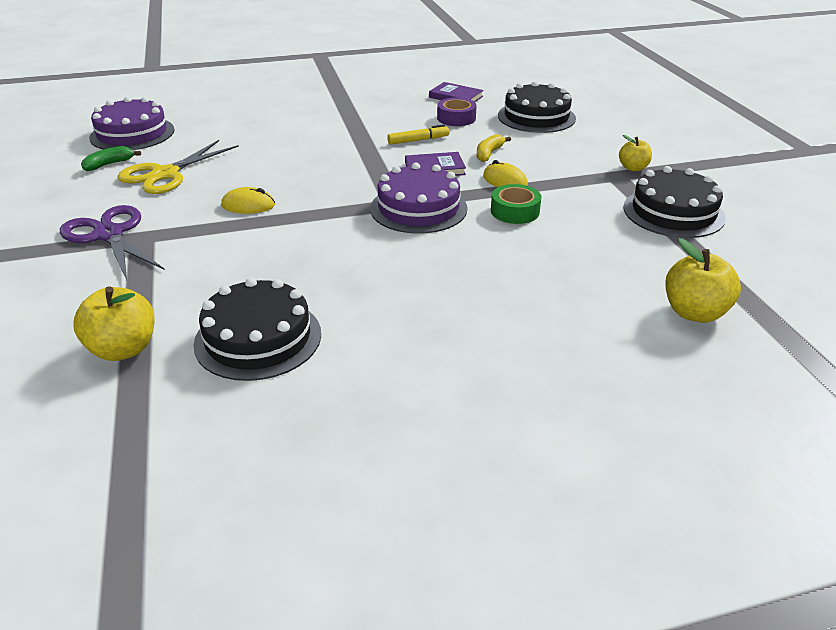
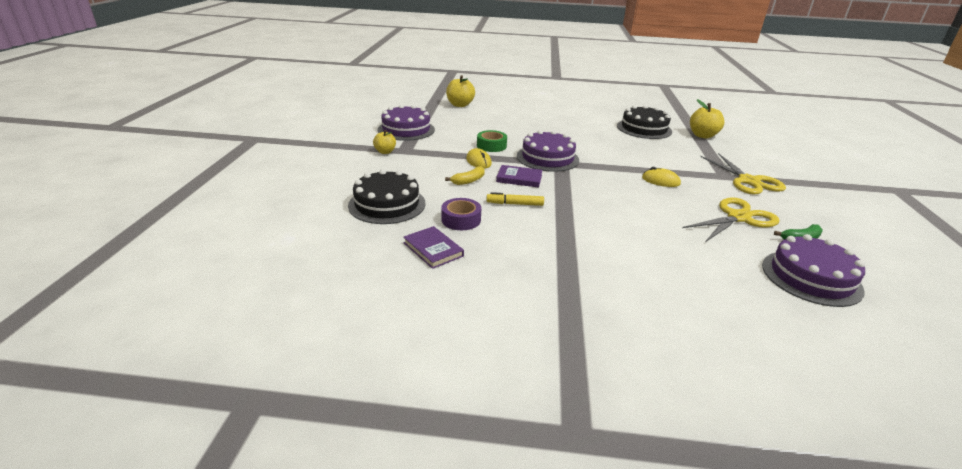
camera: 160 degrees left, 5 degrees down
purple scissors [60,205,165,281] -> yellow scissors [700,153,786,194]
black cake [623,166,726,238] -> purple cake [378,104,435,141]

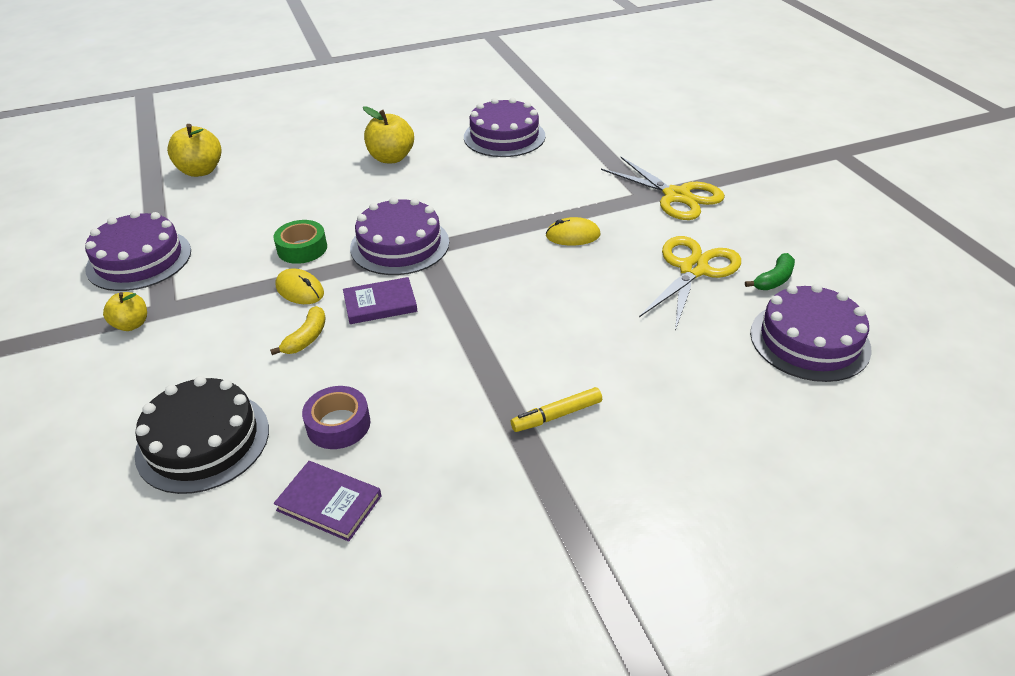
camera: 25 degrees left, 10 degrees up
yellow marker [486,192,544,206] -> yellow marker moved to [511,387,602,432]
black cake [617,105,672,139] -> purple cake [464,97,545,157]
yellow apple [690,99,724,138] -> yellow apple moved to [363,106,414,163]

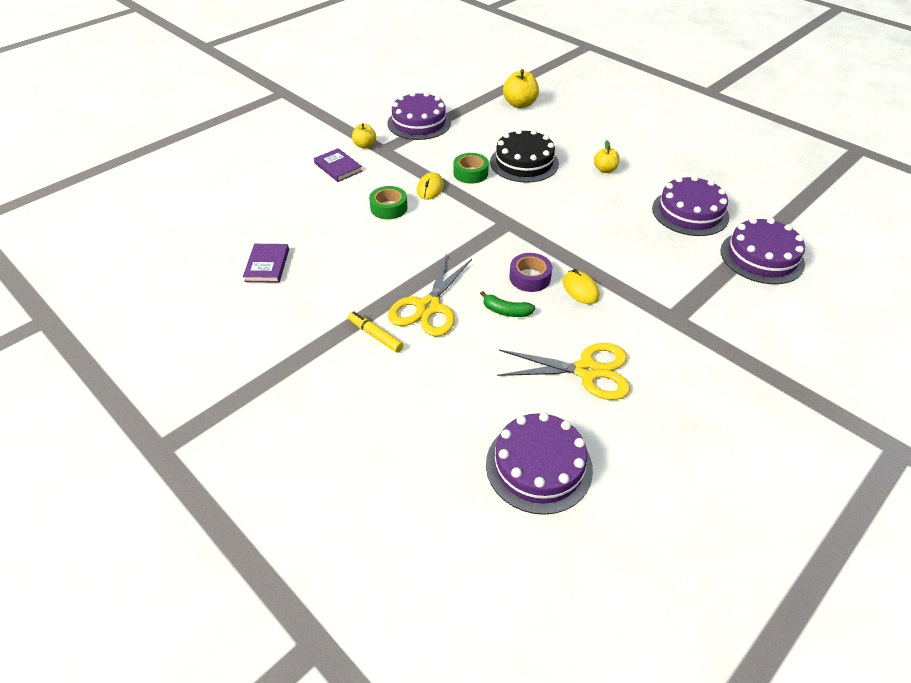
camera: 65 degrees right, 5 degrees up
black cake [134,376,269,494] -> black cake moved to [490,129,559,183]
yellow banana [270,306,326,355] -> green tape [369,186,408,219]
purple tape [302,386,370,449] -> purple tape moved to [509,253,552,292]
purple book [343,277,417,324] -> purple book moved to [314,148,363,182]
purple cake [350,197,449,275] -> purple cake moved to [720,218,805,284]
yellow apple [363,106,414,163] -> yellow apple [594,140,620,173], size x0.62
yellow scissors [601,157,725,220] -> yellow scissors moved to [388,255,472,336]
green banana [745,253,795,290] -> green banana moved to [480,291,535,317]

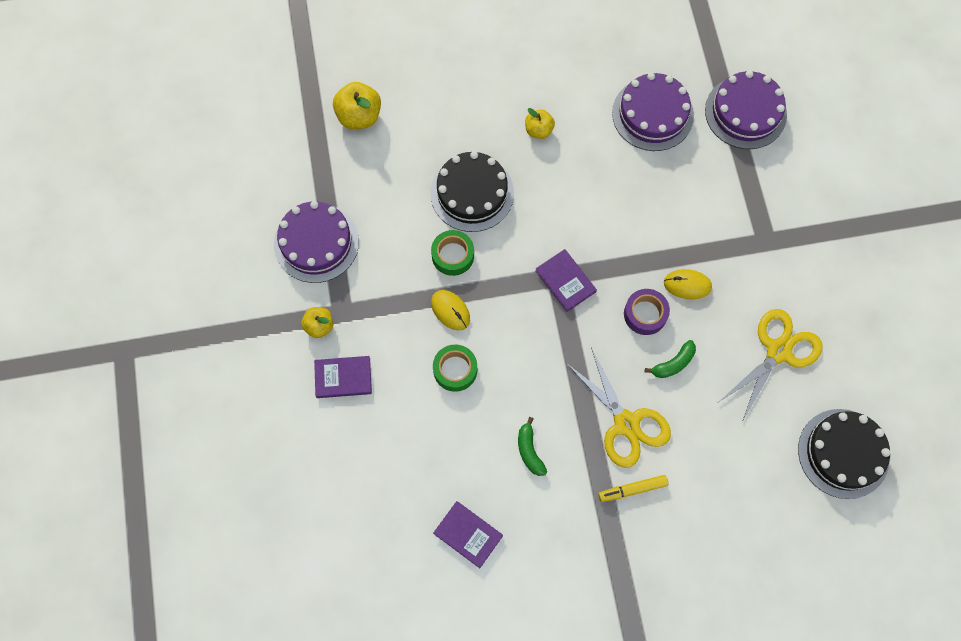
camera: 55 degrees left, 25 degrees up
purple cake [486,412,593,515] -> black cake [798,409,890,499]
none -> green banana [518,417,547,476]
none -> purple book [536,249,597,312]

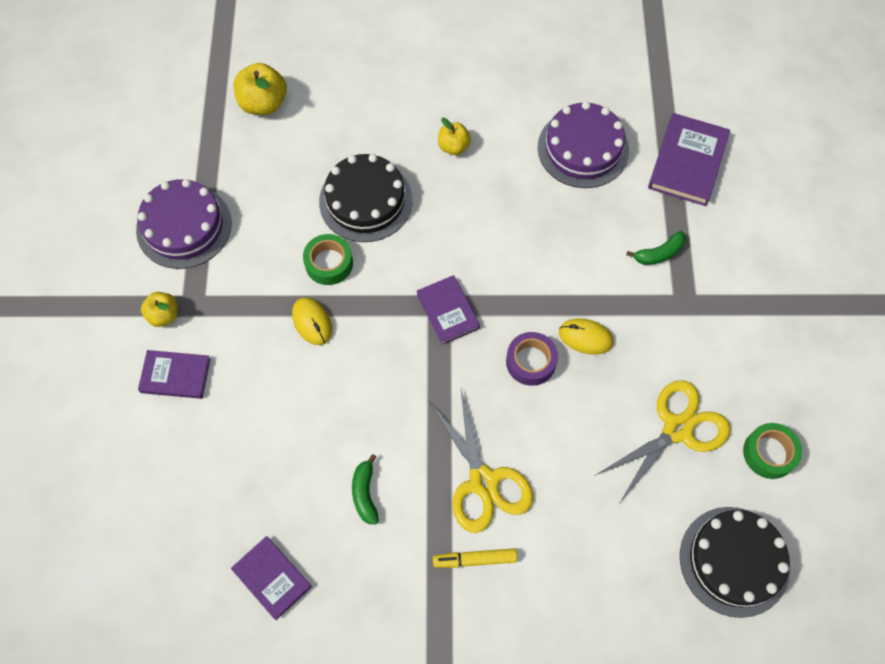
camera: 10 degrees right, 5 degrees down
green tape [433,345,477,392] -> green tape moved to [743,423,802,479]
green banana [645,340,696,378] -> green banana moved to [626,231,686,265]
purple cake [705,71,787,149] -> purple book [648,113,730,206]

